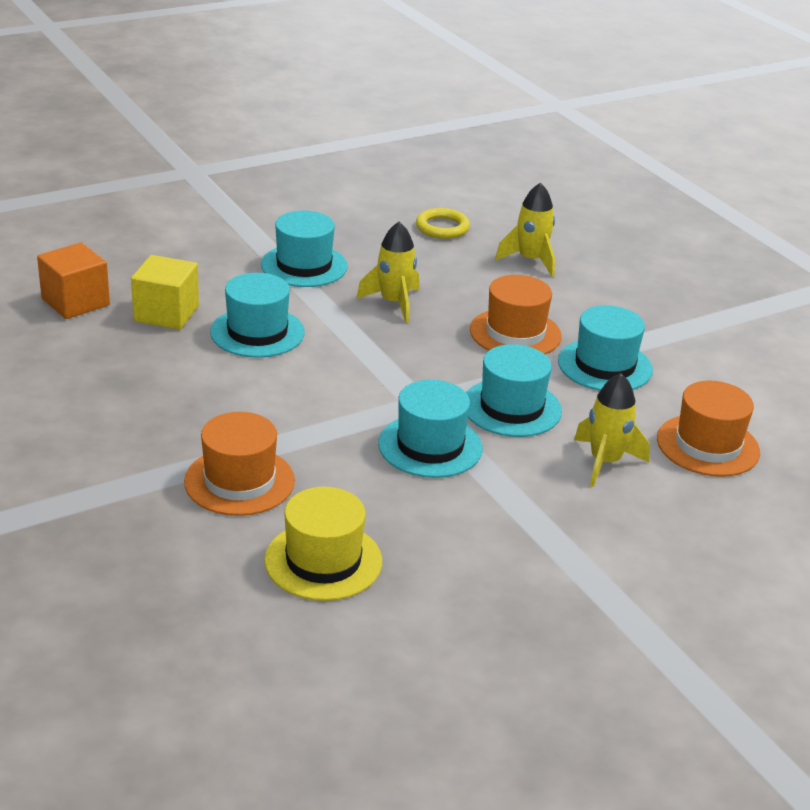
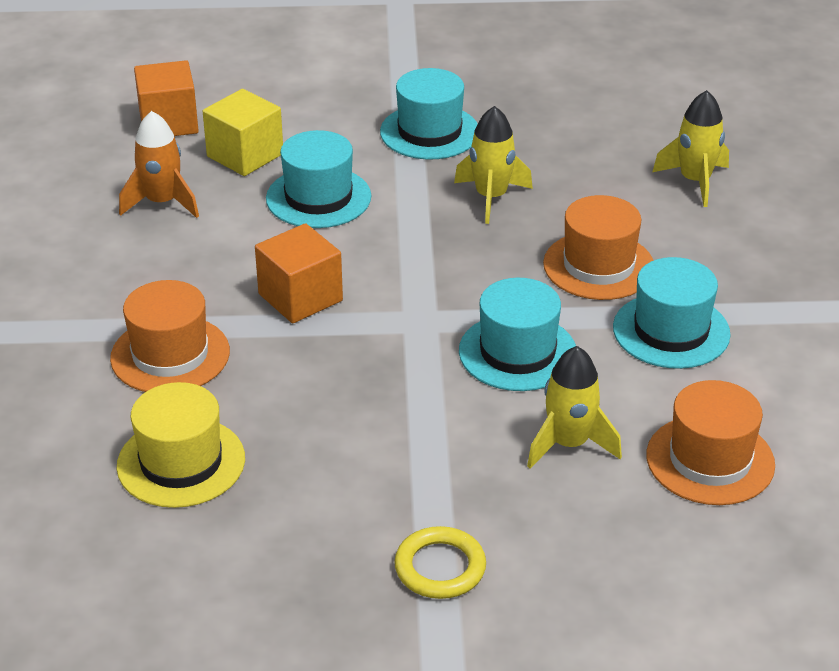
camera: 30 degrees right, 5 degrees up
turquoise hat [378,380,483,478] -> none
yellow ring [416,208,470,239] -> yellow ring moved to [394,526,486,599]
none -> orange rocket [119,111,199,218]
none -> orange cube [255,223,343,323]

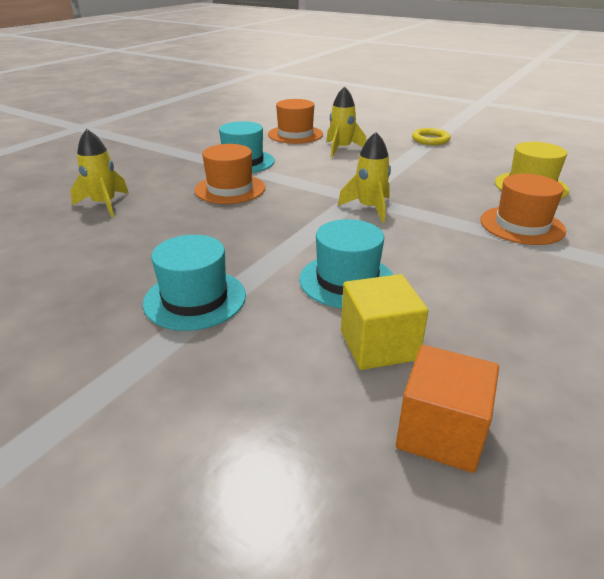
camera: 145 degrees left, 5 degrees down
orange rocket [119,111,199,218] -> none
orange cube [255,223,343,323] -> none
yellow rocket [454,106,533,224] -> yellow rocket moved to [338,132,391,223]
turquoise hat [459,278,576,391] -> none

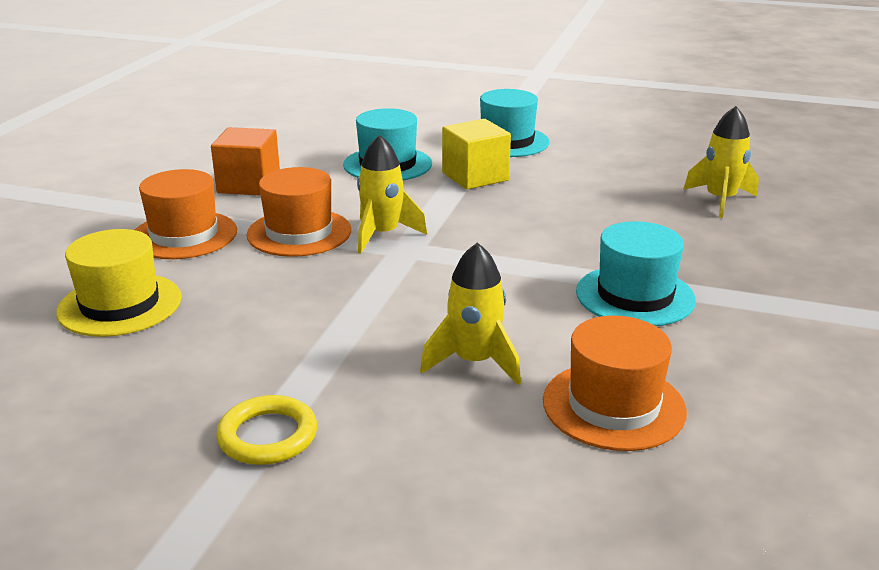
camera: 165 degrees right, 5 degrees down
orange hat [194,144,265,204] -> orange hat moved to [247,167,351,257]
yellow cube [341,274,428,370] -> yellow cube moved to [442,119,511,190]
orange cube [396,345,499,473] -> orange cube moved to [211,127,280,196]

